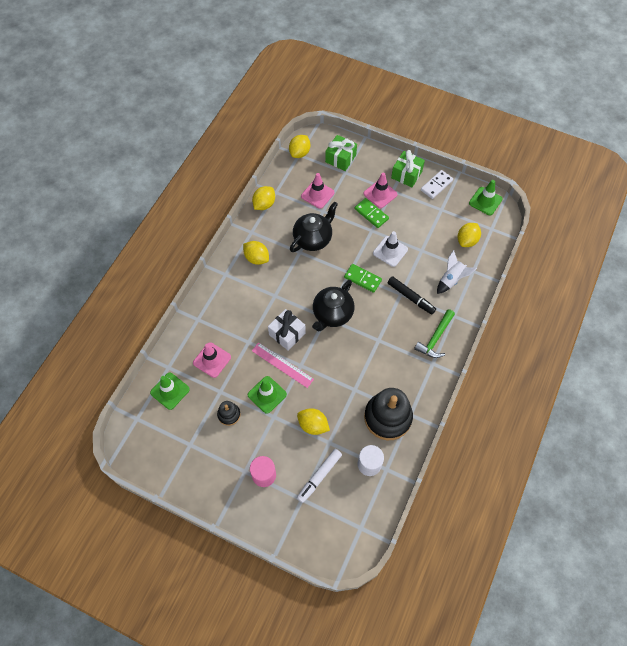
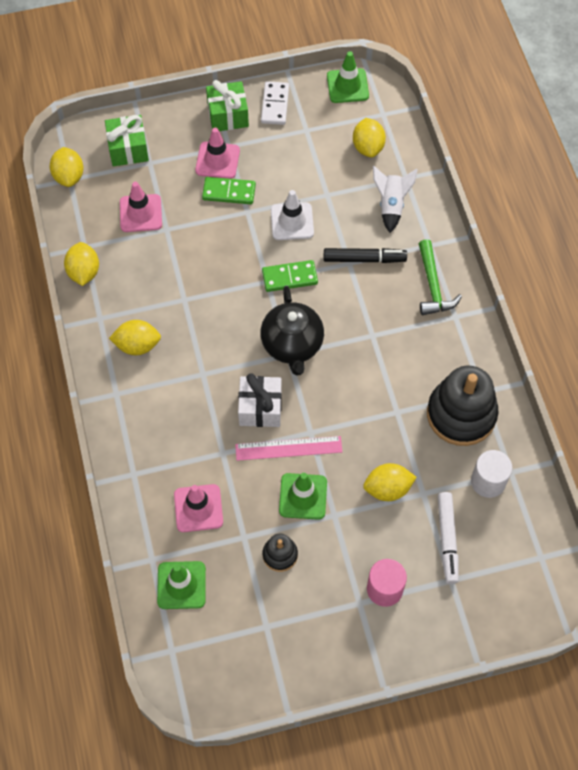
camera: 40 degrees left, 0 degrees up
black teapot [290,202,338,252] -> none

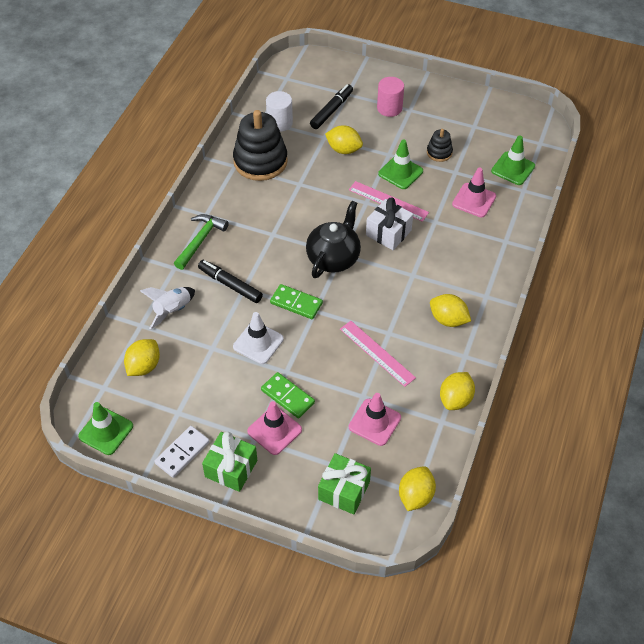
camera: 145 degrees left, 10 degrees down
white marker [438,492,459,584] -> black marker [310,84,353,129]
none -> pink ruler [340,321,416,387]

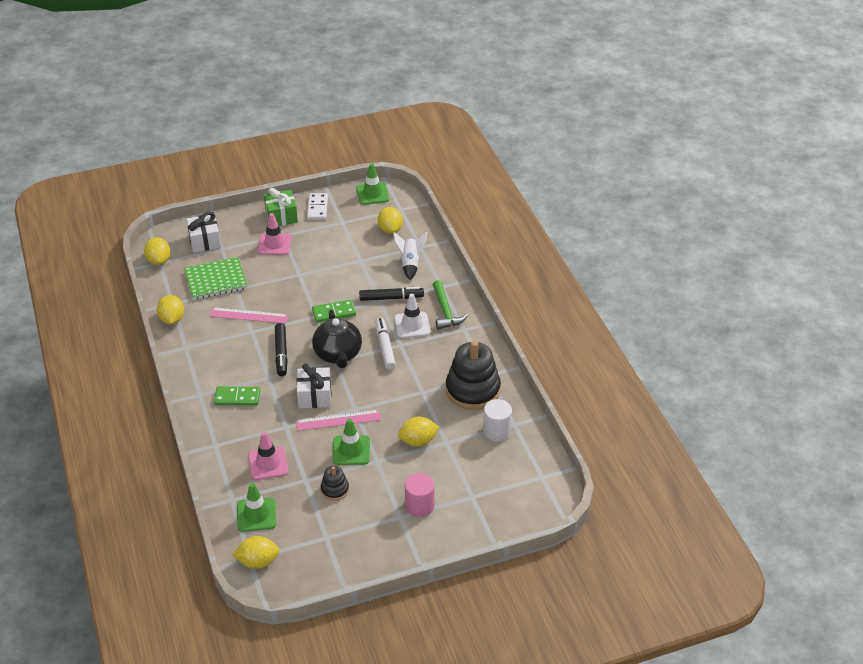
camera: 140 degrees right, 10 degrees down
white traffic cone [233,312,284,364] -> white traffic cone moved to [394,294,431,338]
green domino [261,372,315,418] -> green domino moved to [214,386,260,406]
black marker [310,84,353,129] -> black marker moved to [275,323,288,376]
green gift [318,453,371,515] -> white gift [186,212,221,253]
pink traffic cone [349,393,401,446] -> green notebook [184,257,247,300]
yellow lemon [430,294,471,327] -> yellow lemon moved to [233,536,280,569]
none -> white marker [375,317,396,370]

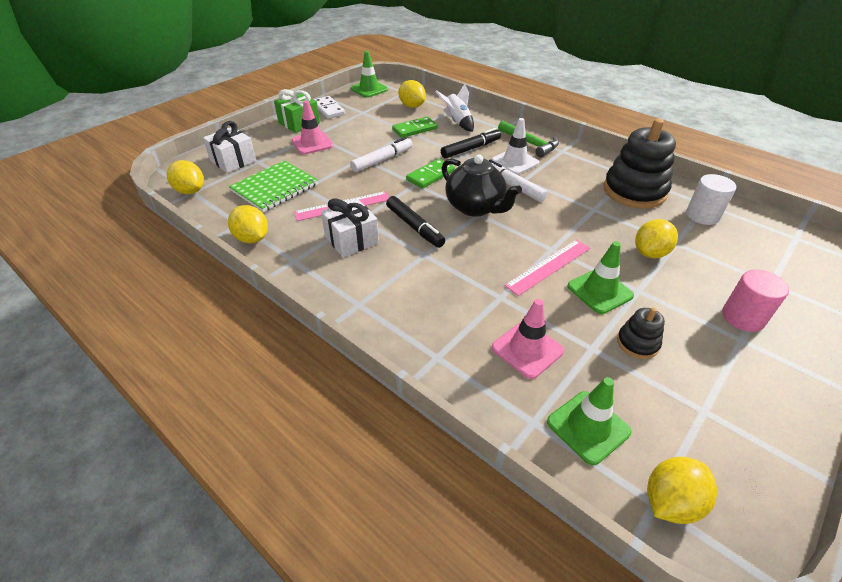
camera: 30 degrees left, 0 degrees up
green domino [214,386,260,406] -> green domino moved to [392,117,438,138]
white gift [297,364,332,408] -> white gift moved to [321,198,379,257]
none -> white marker [350,137,412,172]

